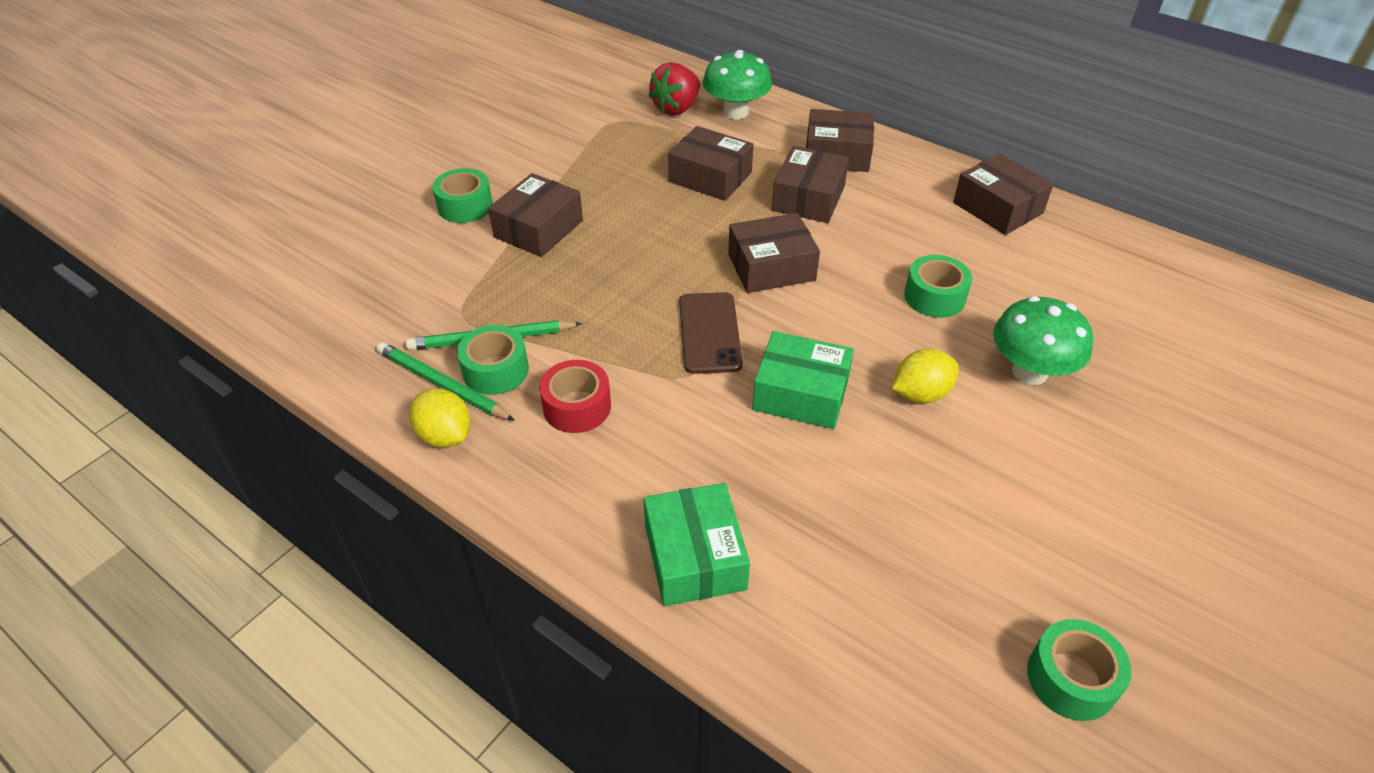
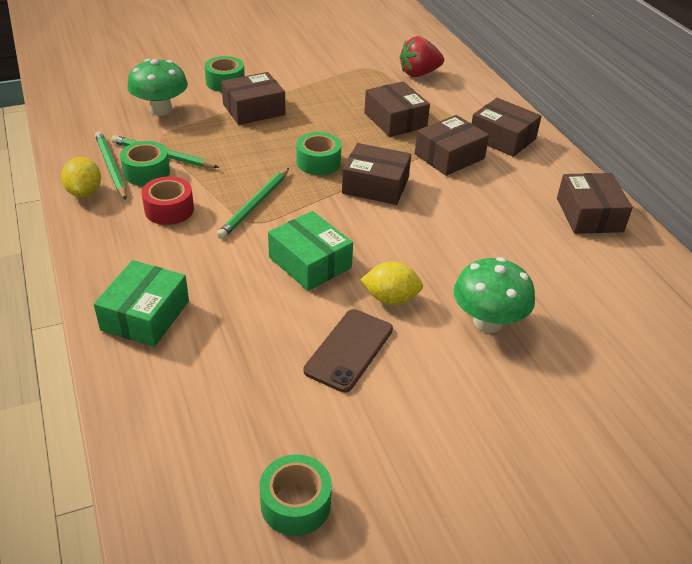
camera: 30 degrees right, 5 degrees down
brown phone [679,292,743,374] -> brown phone moved to [304,309,393,393]
green mushroom [703,50,772,119] -> green mushroom moved to [127,59,188,116]
green tape [904,255,972,318] -> green tape moved to [296,132,341,175]
none -> green pencil [217,168,289,239]

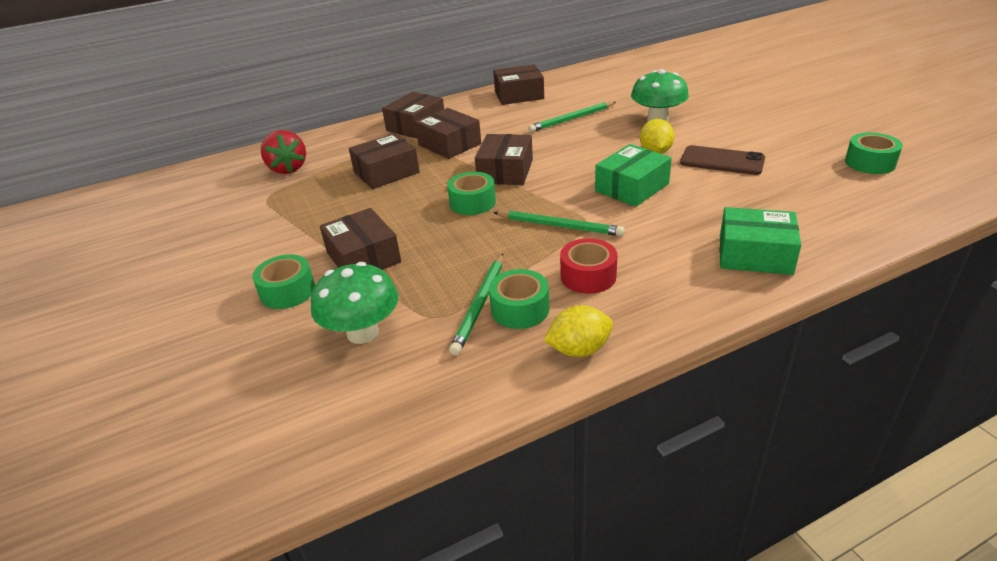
camera: 90 degrees left, 5 degrees down
green pencil [95,131,126,200] -> green pencil moved to [528,102,616,132]

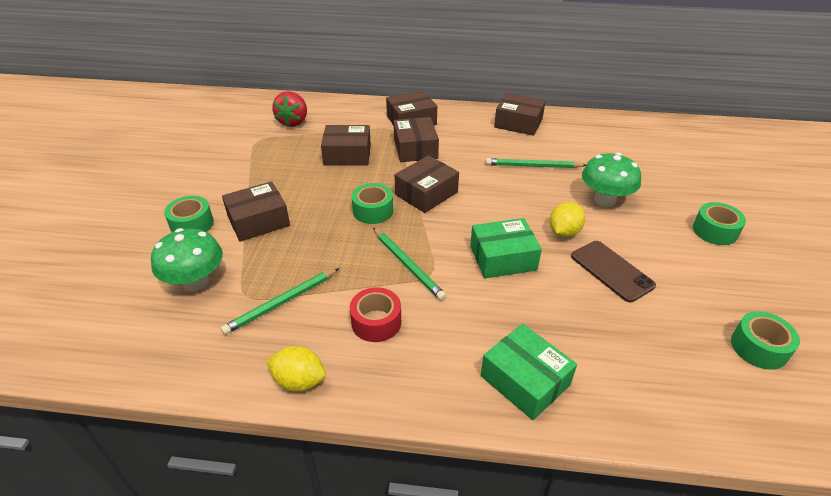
camera: 30 degrees right, 5 degrees up
brown box [320,208,401,270] -> brown box turned 60 degrees clockwise [222,181,290,242]
green tape [489,269,549,329] -> green tape moved to [693,202,746,245]

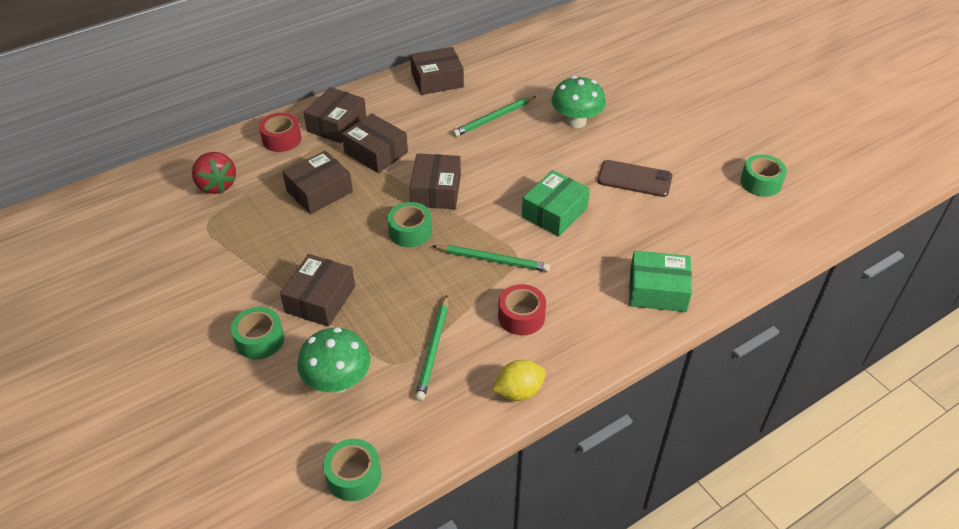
camera: 40 degrees left, 5 degrees up
yellow lemon [549,202,585,237] -> none
green tape [693,202,746,245] -> green tape moved to [323,439,381,501]
none -> red tape [259,113,301,152]

